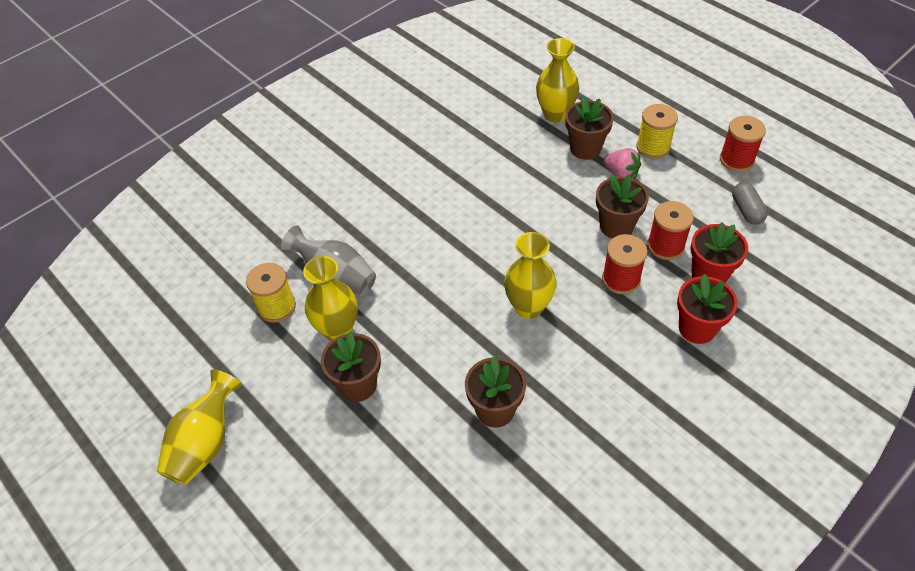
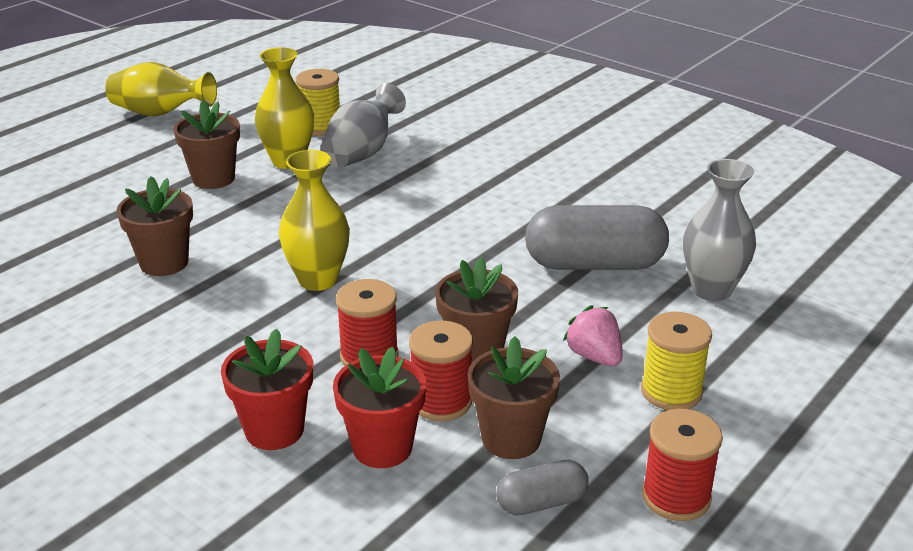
camera: 80 degrees right, 20 degrees down
yellow vase [536,38,579,123] -> grey vase [683,159,756,301]
brown flower pot [565,97,614,160] -> brown flower pot moved to [468,336,560,459]
pink strawberry [603,148,641,179] -> pink strawberry turned 120 degrees clockwise [563,305,623,366]
none -> grey capsule [525,205,669,270]

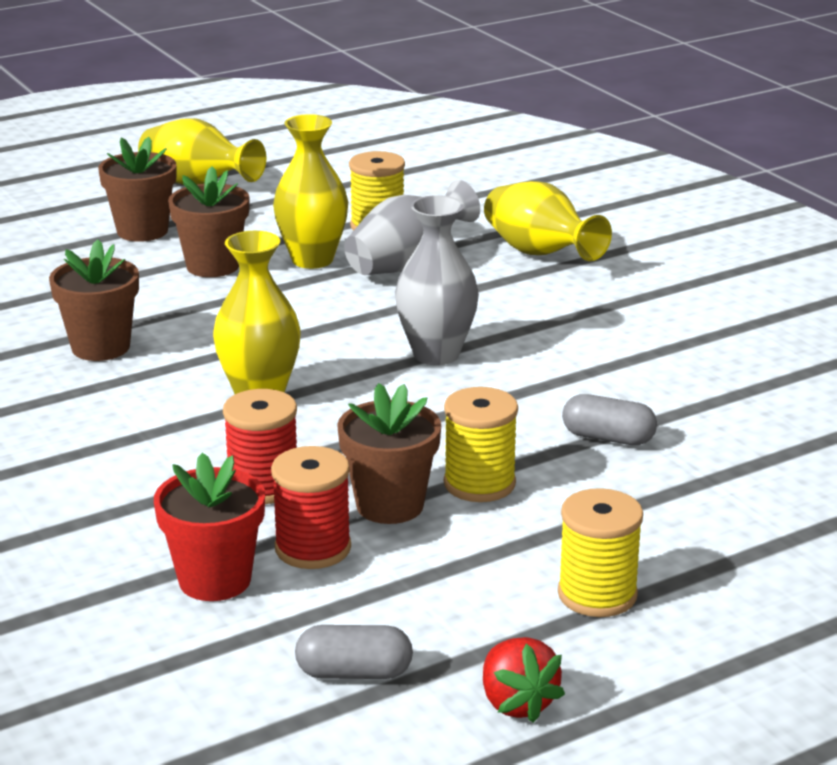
camera: 20 degrees right, 5 degrees down
red flower pot [221,329,313,450] -> none
brown flower pot [468,336,560,459] -> brown flower pot moved to [98,137,176,242]
grey capsule [525,205,669,270] -> grey capsule [562,394,657,445], size x0.51
pink strawberry [563,305,623,366] -> none
red spool [642,409,723,521] -> red strawberry [483,637,565,723]
grey vase [683,159,756,301] -> grey vase moved to [395,195,479,365]
none -> yellow spool [444,387,518,502]
none -> yellow vase [484,181,612,261]

